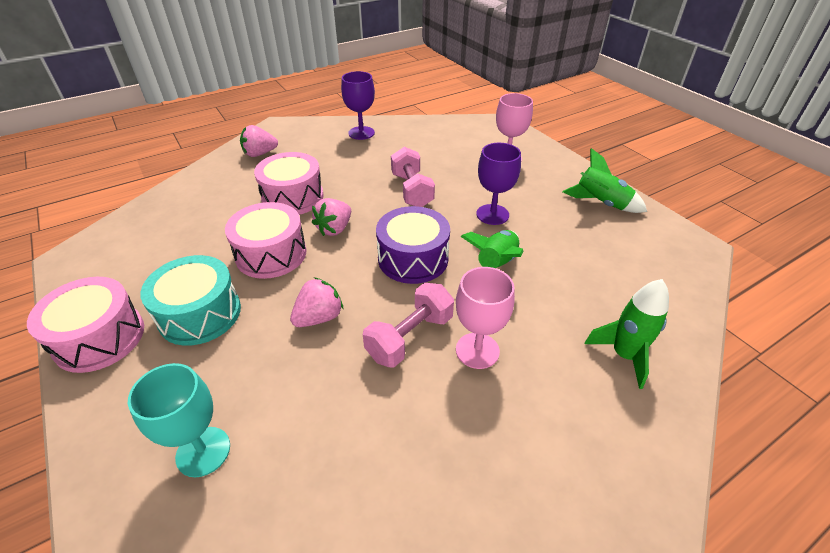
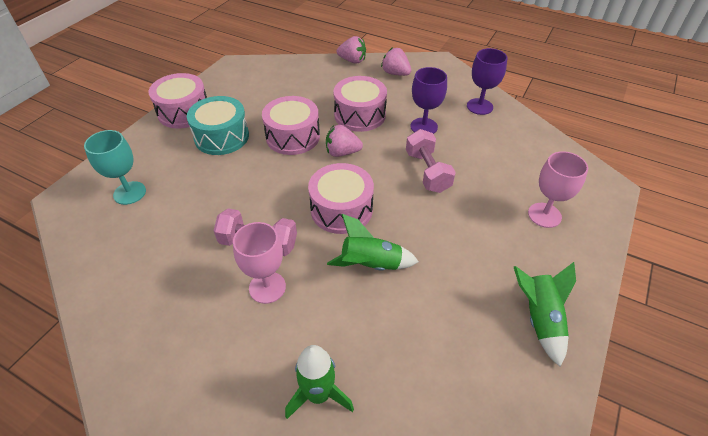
camera: 60 degrees right, 5 degrees up
pink strawberry [290,277,344,327] -> pink strawberry moved to [337,36,366,64]
purple drum [376,206,450,284] -> pink drum [308,163,374,234]
pink dumbbell [391,147,435,207] -> pink dumbbell turned 60 degrees counterclockwise [406,129,456,193]
purple goblet [476,143,521,225] -> purple goblet moved to [410,67,447,134]

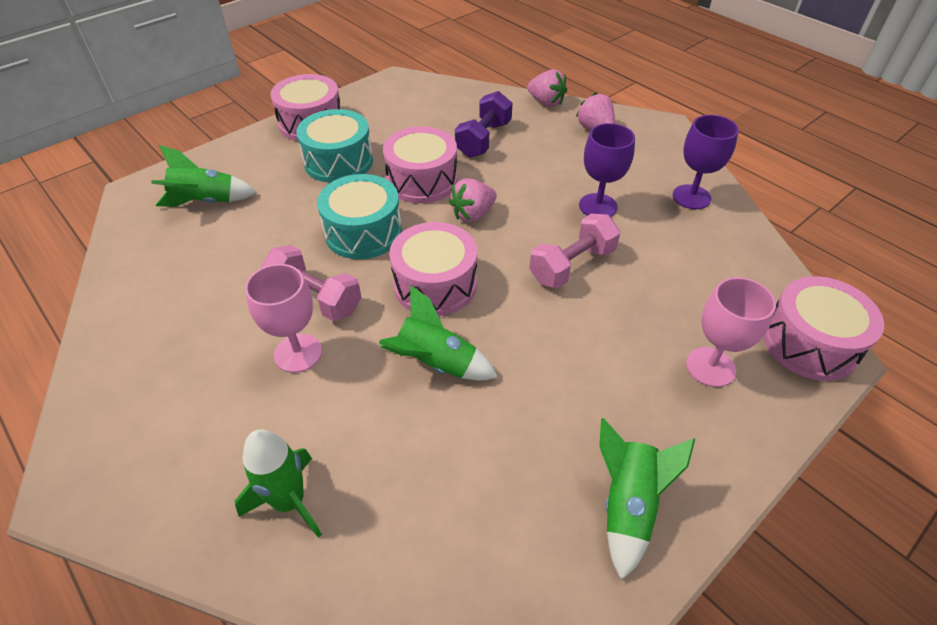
camera: 20 degrees right, 0 degrees up
turquoise goblet [84,130,146,205] -> green rocket [151,145,257,207]
pink strawberry [326,125,363,157] -> pink strawberry turned 60 degrees counterclockwise [449,178,497,222]
pink drum [333,76,387,132] -> pink drum moved to [763,276,884,381]
pink dumbbell [406,129,456,193] -> pink dumbbell turned 45 degrees clockwise [529,214,620,288]
none -> turquoise drum [317,174,402,259]
none -> purple dumbbell [455,91,513,158]

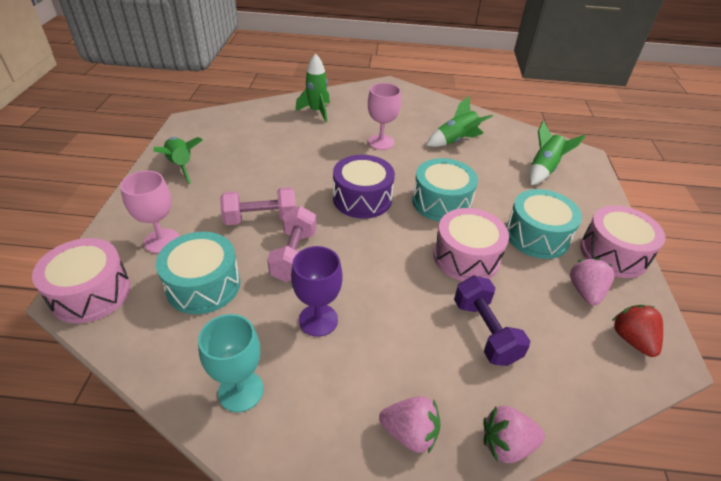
camera: 135 degrees right, 5 degrees down
pink dumbbell [261,245,362,321] -> pink dumbbell moved to [220,187,296,225]
green rocket [379,285,498,381] -> green rocket moved to [426,96,493,147]
pink drum [389,222,477,316] -> purple drum [333,155,395,219]
pink strawberry [449,178,497,222] -> pink strawberry moved to [570,258,614,305]
purple goblet [673,115,739,209] -> turquoise goblet [198,314,264,412]
none -> turquoise drum [156,232,240,314]
none -> red strawberry [612,305,663,357]

